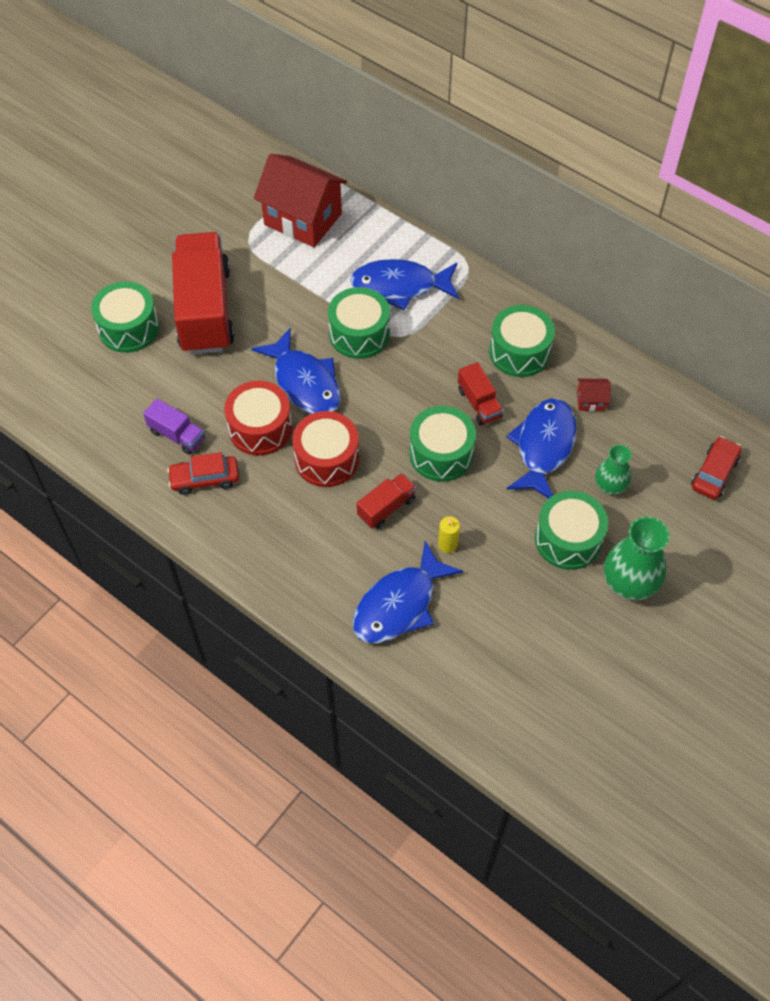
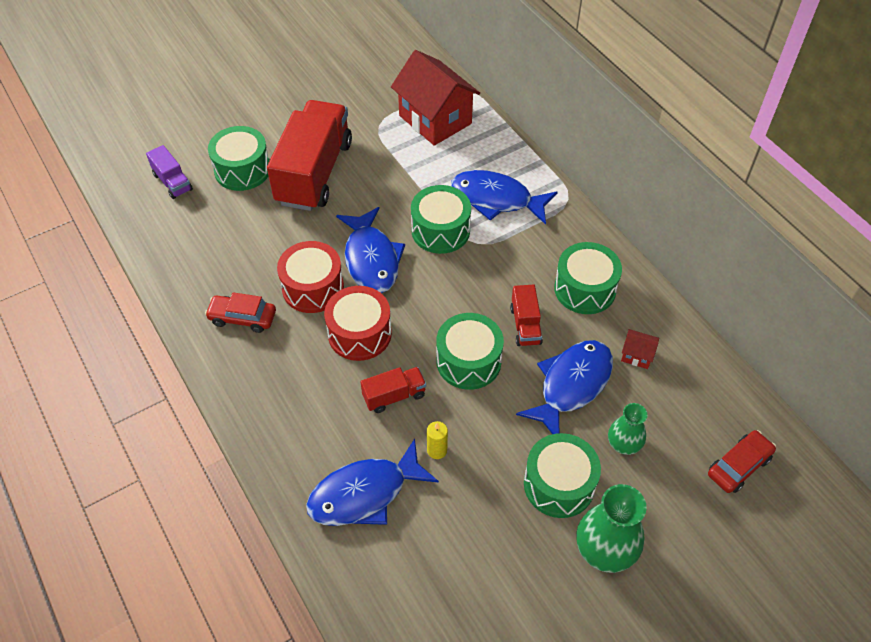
camera: 20 degrees right, 5 degrees down
purple truck [143,399,205,455] -> purple truck moved to [146,145,193,199]

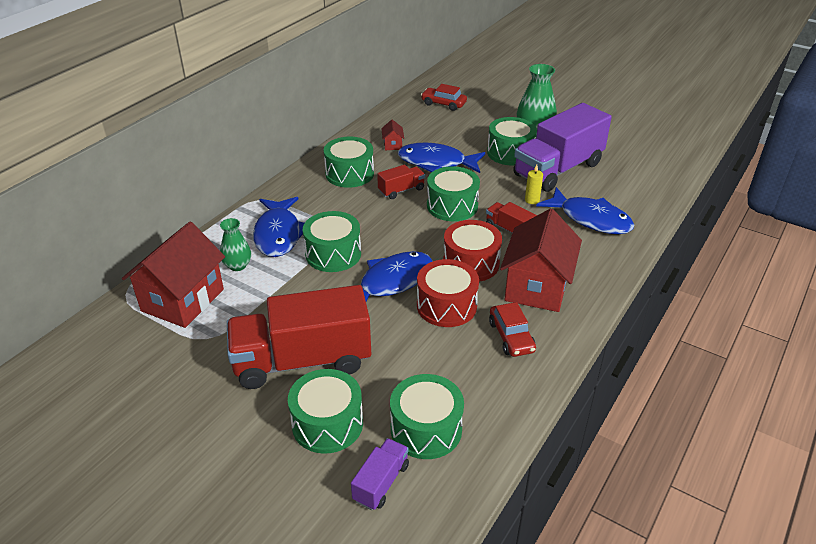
camera: 115 degrees left, 15 degrees down
green vase [608,403,648,455] -> green vase moved to [220,218,251,271]
none -> green drum [390,374,464,459]
none -> red house [500,209,582,312]
none -> purple truck [513,103,612,192]

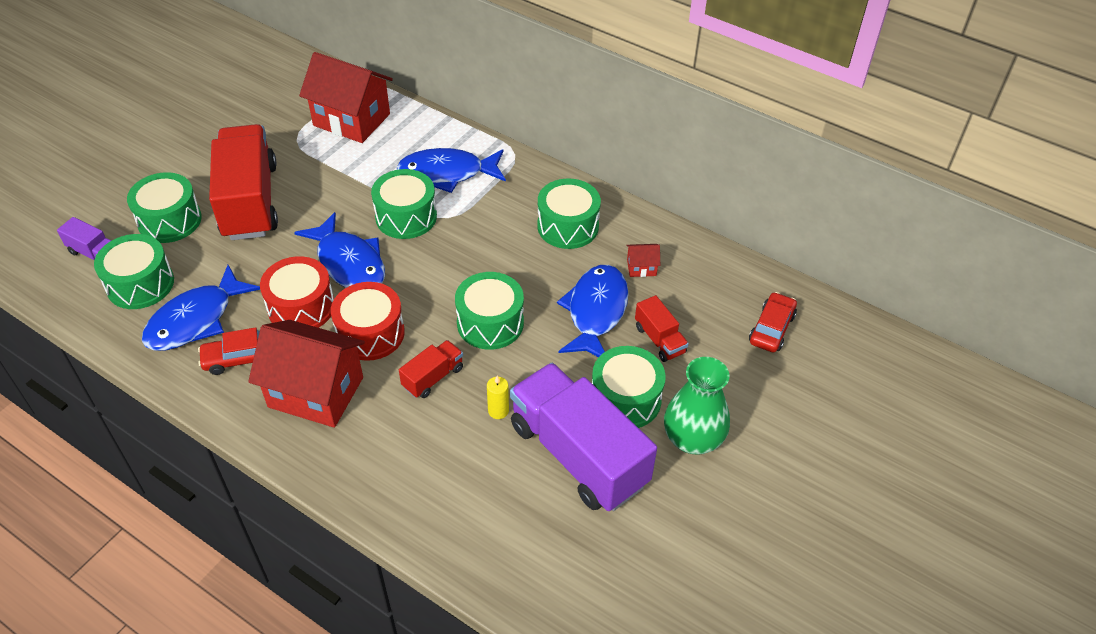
camera: 90 degrees right, 10 degrees up
green vase [220,218,251,271] -> none
red truck [377,165,425,199] -> red truck moved to [635,295,689,362]
blue fish [536,187,634,234] -> blue fish moved to [142,265,260,351]

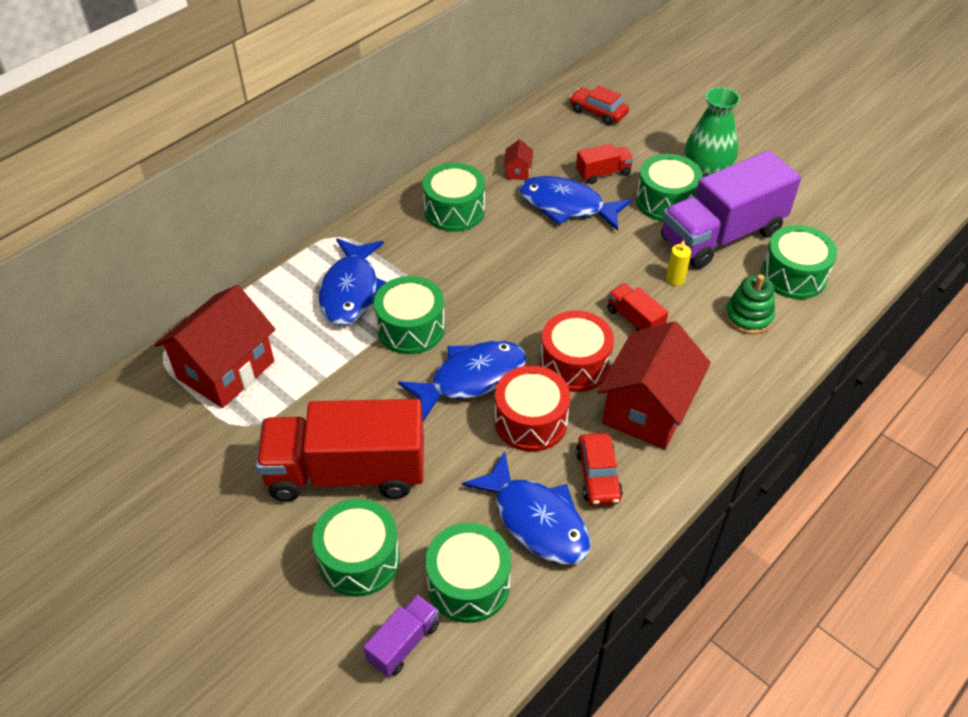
camera: 80 degrees left, 0 degrees up
green drum [455,272,524,350] -> green drum moved to [761,225,837,299]
none -> green stacking toy [725,274,775,334]

